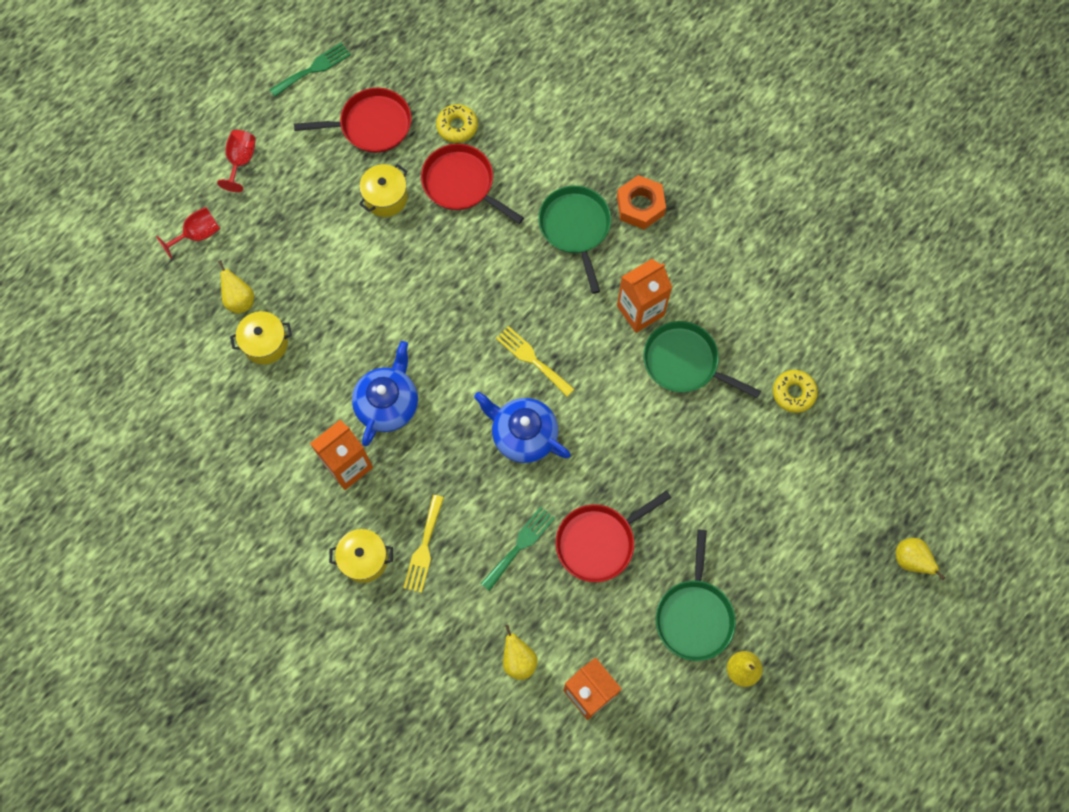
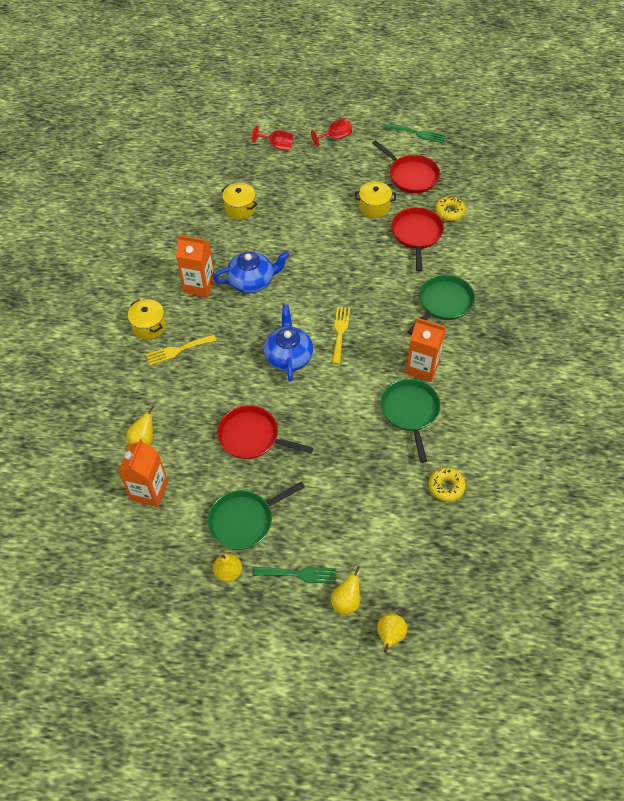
camera: 55 degrees right, 15 degrees down
yellow pear [218,260,254,314] -> yellow pear moved to [331,566,360,615]
green fork [481,507,555,591] -> green fork moved to [253,567,336,584]
orange nut [617,175,666,229] -> none

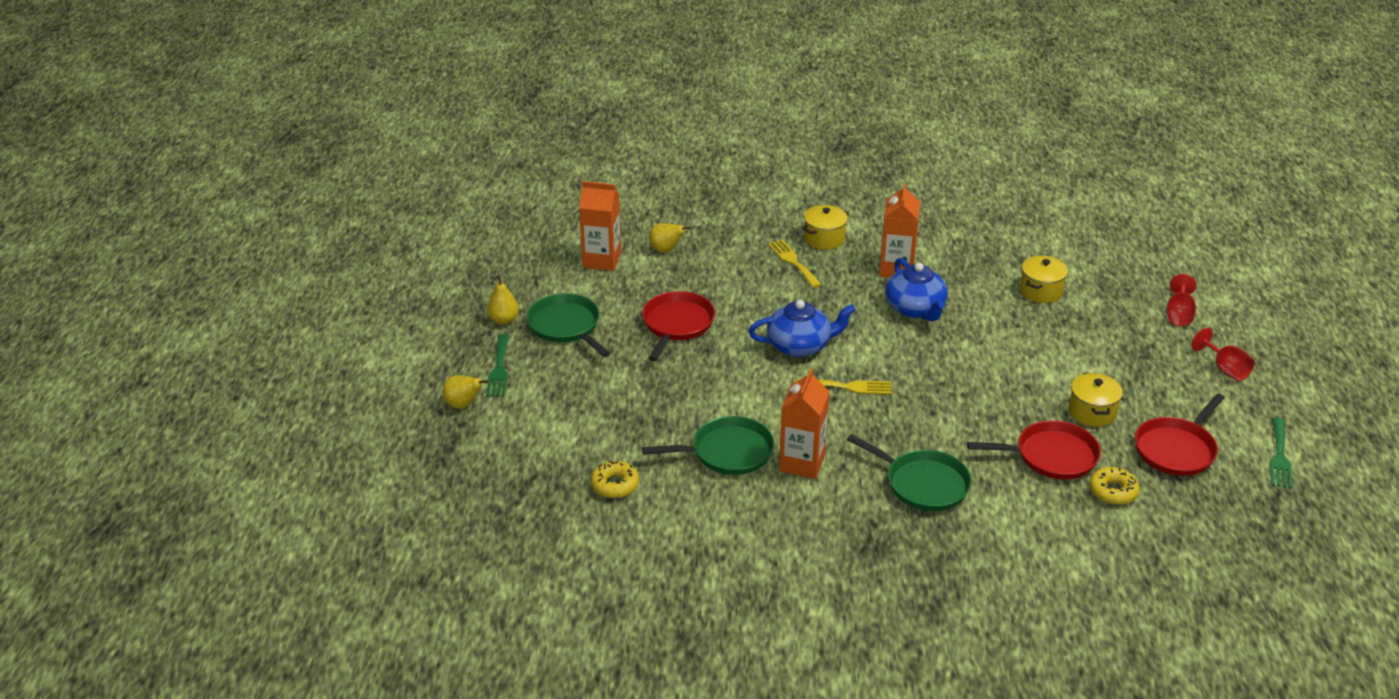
camera: 85 degrees right, 20 degrees down
yellow pear [377,614,407,653] -> none

